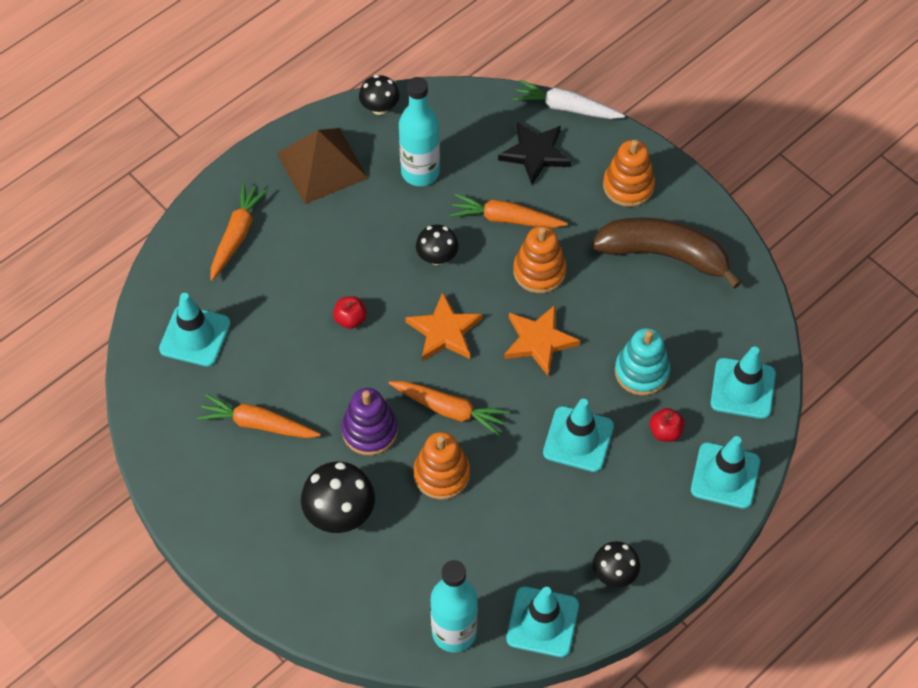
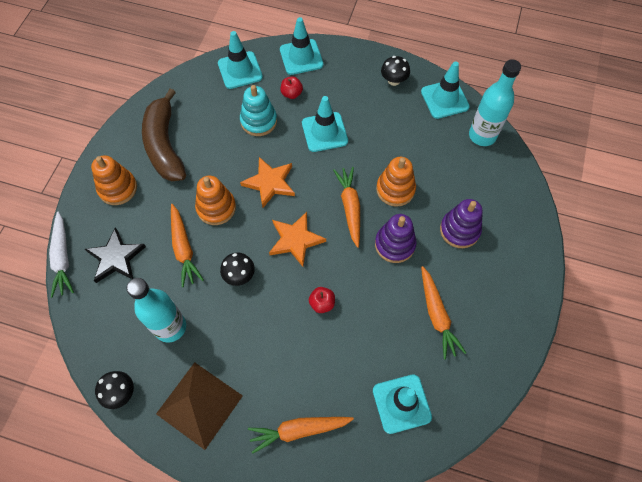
camera: 120 degrees left, 5 degrees up
black mushroom [301,462,375,533] -> purple stacking toy [440,199,483,248]

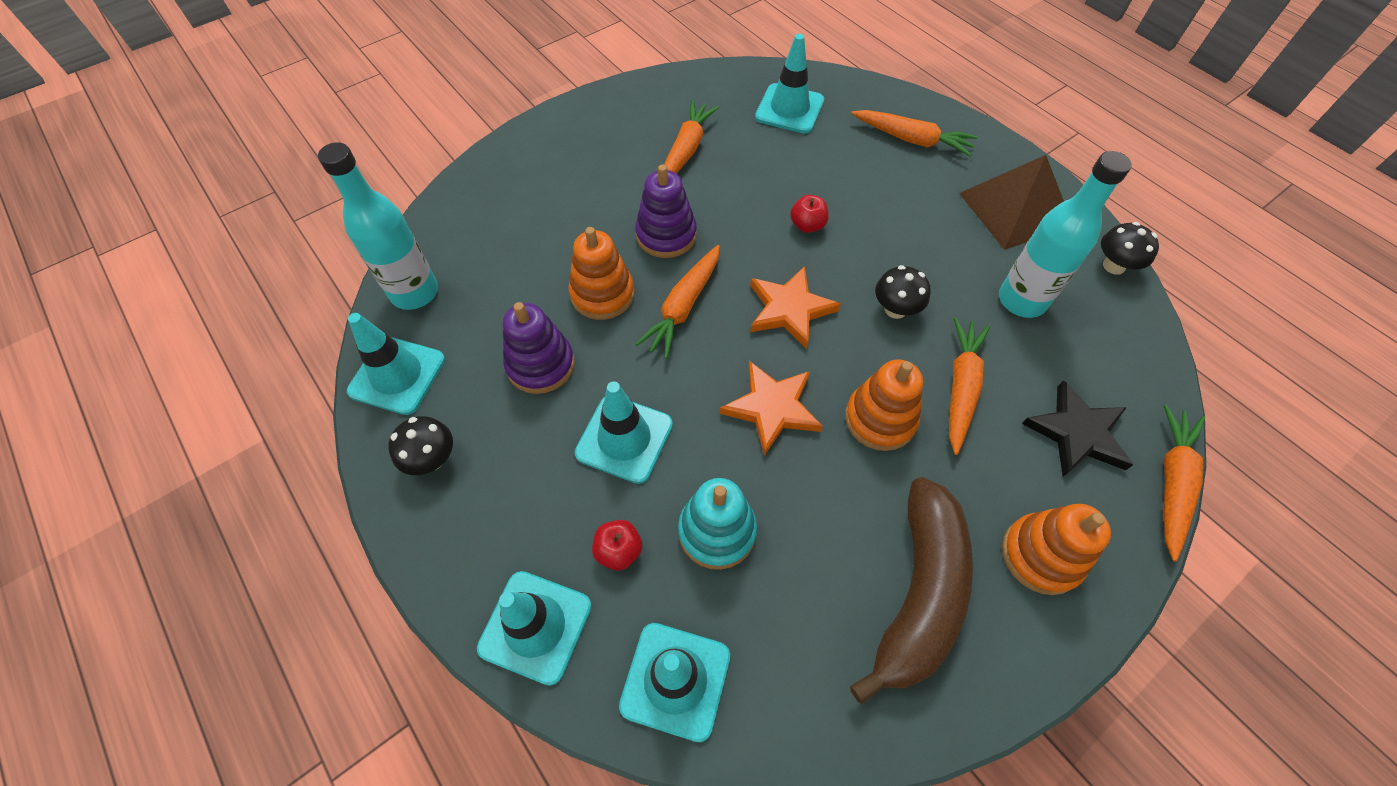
camera: 145 degrees left, 5 degrees down
white carrot [49,212,74,298] -> orange carrot [1163,405,1205,561]
purple stacking toy [440,199,483,248] -> purple stacking toy moved to [503,302,575,394]

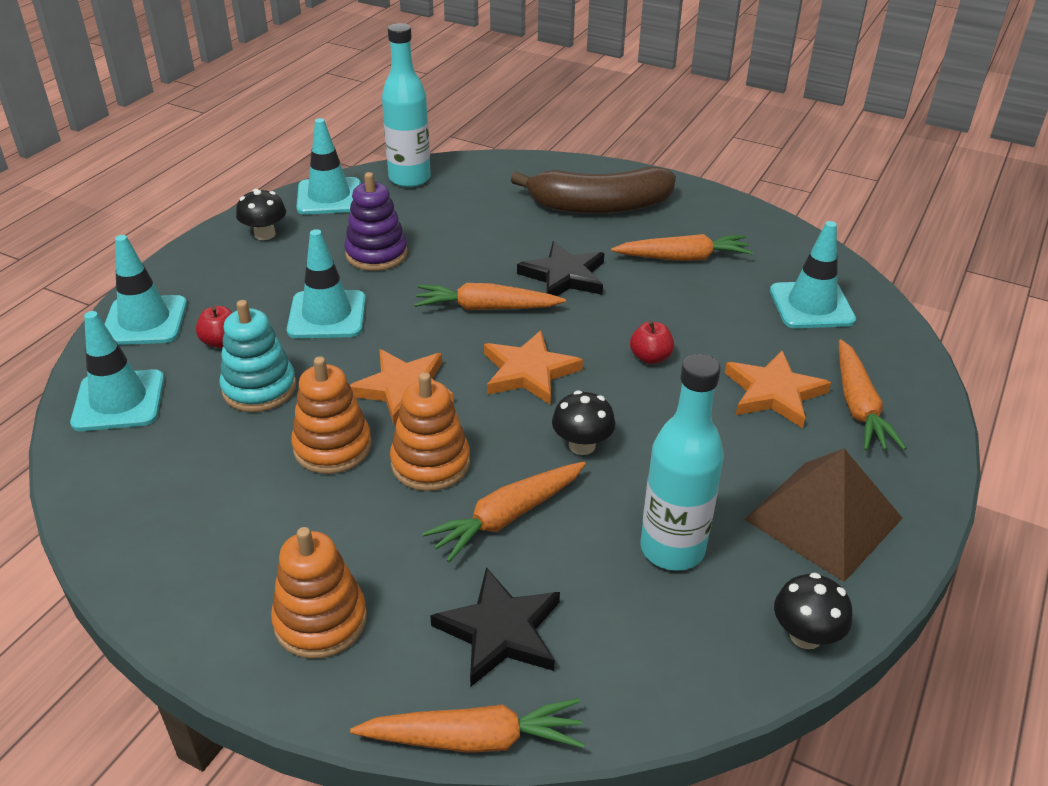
camera: 65 degrees right, 20 degrees down
orange stacking toy [568,227,635,320] -> orange stacking toy moved to [291,356,372,474]
purple stacking toy [635,164,697,258] -> black star [517,241,604,296]
brown banana [850,477,973,704] -> brown banana moved to [511,166,676,214]
orange carrot [949,317,990,455] -> orange carrot turned 150 degrees clockwise [422,462,586,562]
none -> orange star [725,351,831,428]

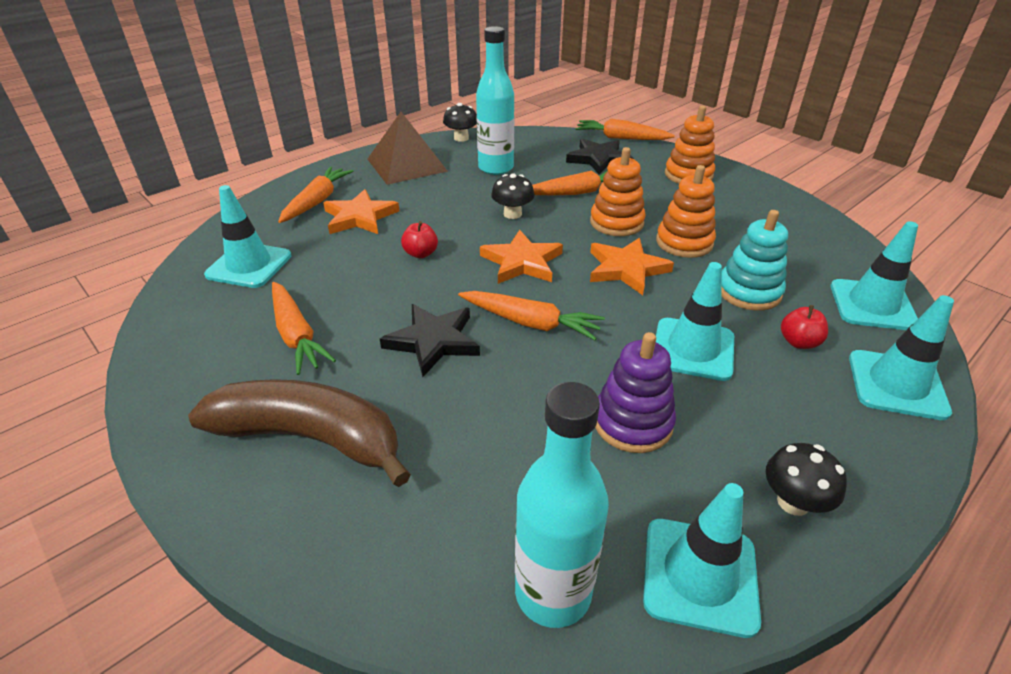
camera: 160 degrees left, 0 degrees up
orange carrot [611,234,753,261] -> orange carrot turned 135 degrees counterclockwise [272,282,336,375]

